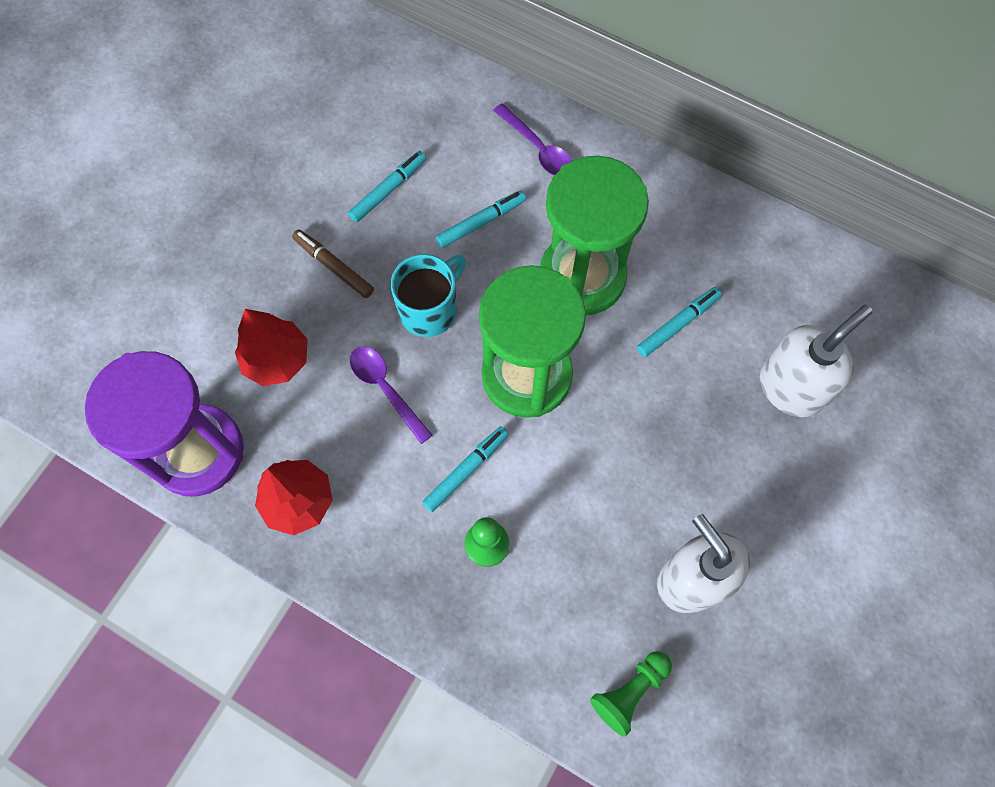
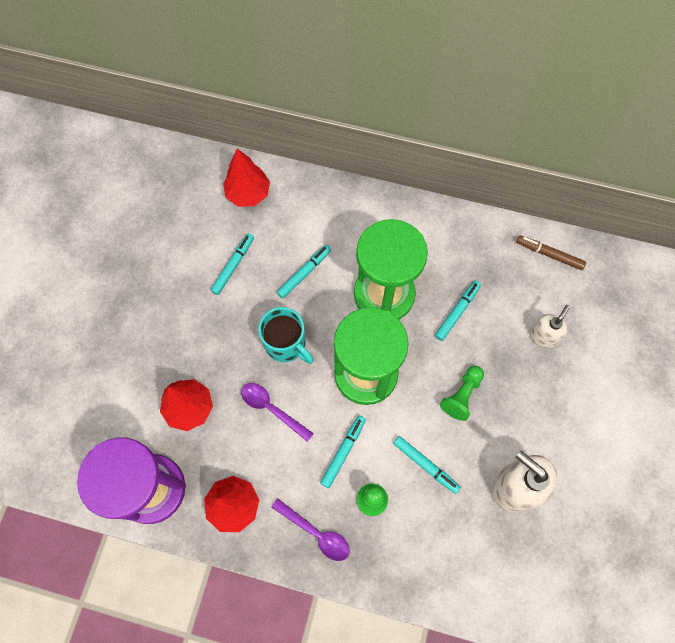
camera: 15 degrees left, 0 degrees up
brown marker [292,229,374,298] -> brown marker moved to [516,235,586,270]
turquoise mug [391,254,466,337] -> turquoise mug turned 105 degrees clockwise [258,307,314,364]
purple spoon [493,103,572,176] -> purple spoon moved to [271,498,350,561]
green pawn [590,651,672,737] -> green pawn moved to [440,366,484,421]
white soap dispenser [760,305,872,417] -> white soap dispenser [530,305,570,348], size x0.59
none -> red tree [223,149,270,207]
none -> turquoise marker [393,436,461,494]

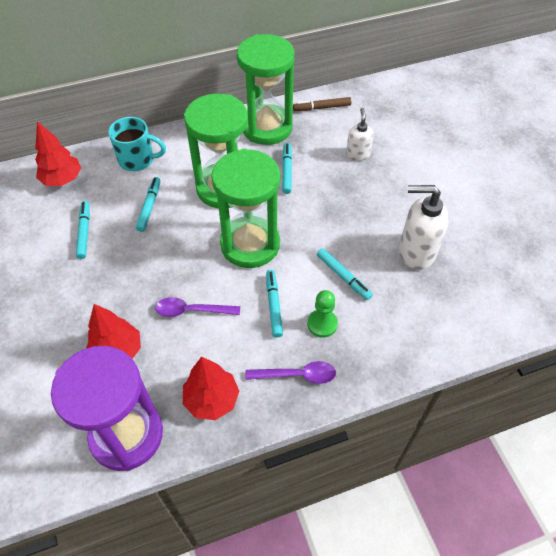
camera: 35 degrees left, 15 degrees down
turquoise mug [258,307,314,364] -> turquoise mug moved to [108,117,166,171]
turquoise marker [393,436,461,494] -> turquoise marker turned 45 degrees clockwise [317,248,373,300]
green pawn [440,366,484,421] -> none
none -> green hourglass [237,34,294,145]

